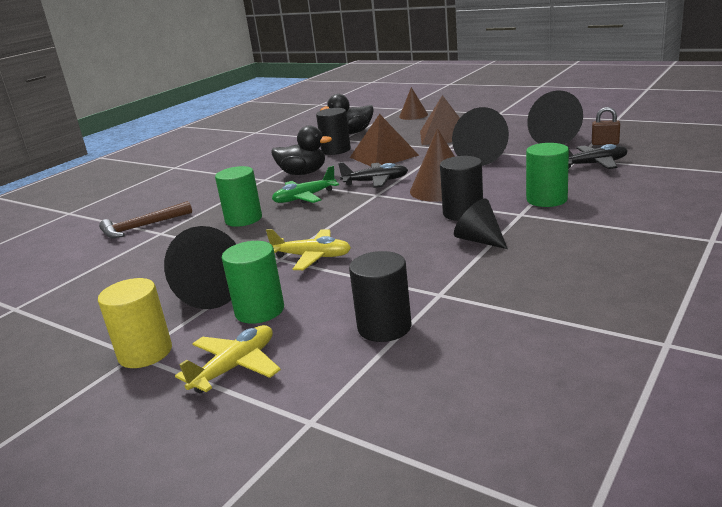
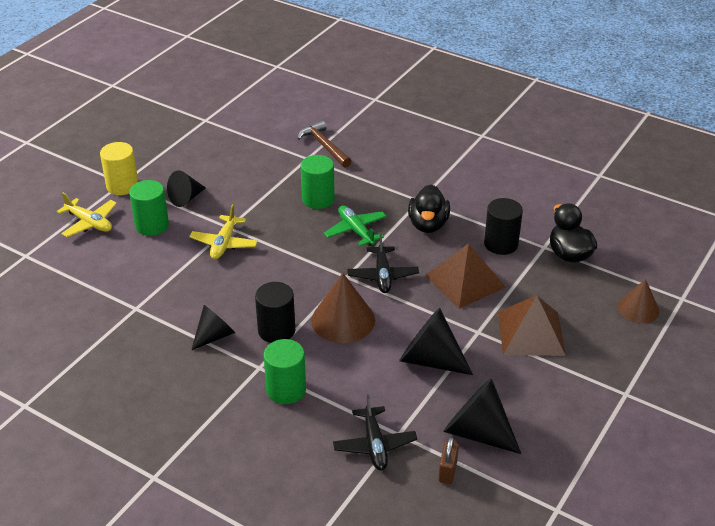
camera: 85 degrees right, 15 degrees up
black cone [164,226,236,309] -> black cone [167,170,206,207], size x0.64
black cylinder [349,251,412,342] -> none

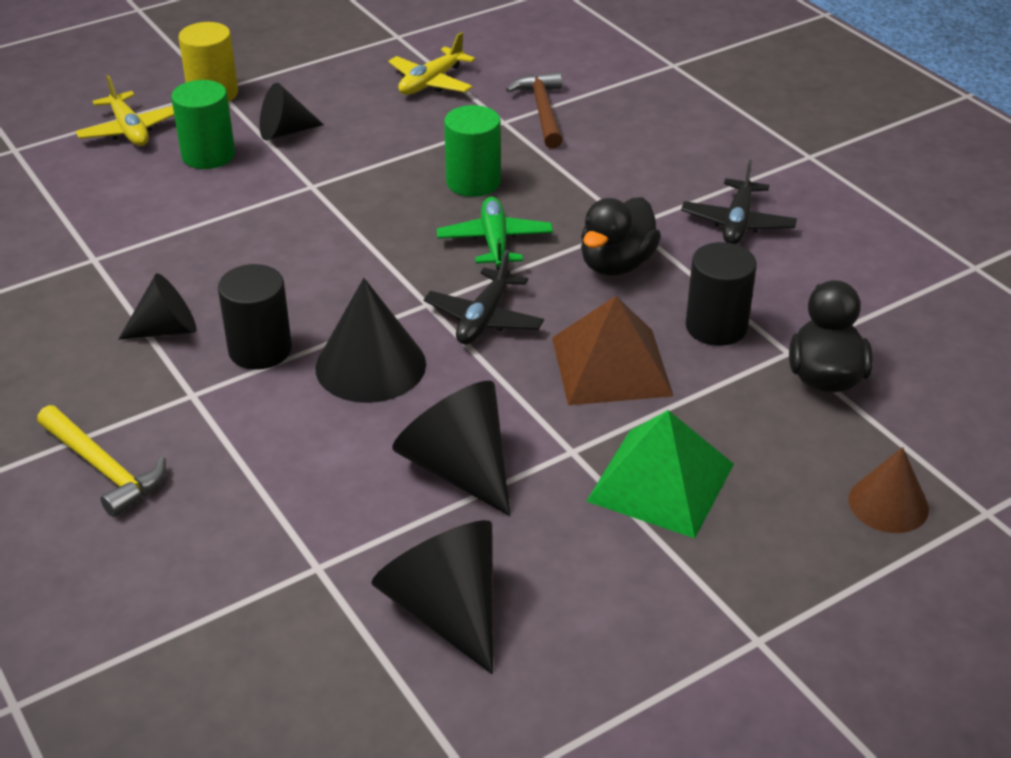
camera: 25 degrees right, 0 degrees up
yellow plane [189,204,258,259] -> yellow plane moved to [388,32,475,95]
green cylinder [264,339,306,404] -> none
brown cone [311,273,375,343] -> black cone [315,278,426,403]
black plane [333,394,417,470] -> black plane moved to [681,160,797,244]
brown padlock [438,436,459,484] -> none
brown pyramid [498,295,566,356] -> green pyramid [586,410,734,538]
none -> yellow hammer [37,405,166,517]

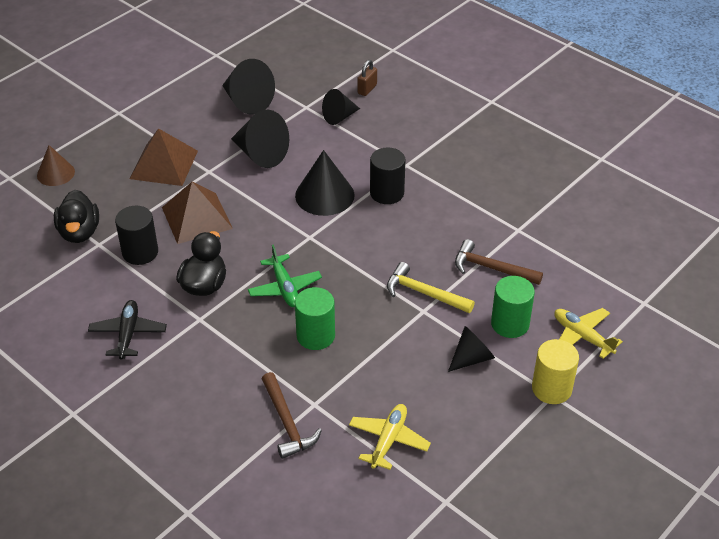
camera: 165 degrees right, 5 degrees up
yellow hammer [37,405,166,517] -> yellow hammer moved to [387,262,475,313]
black cone [118,273,196,340] -> black cone moved to [322,89,360,125]
black plane [424,250,544,345] -> none
green pyramid [586,410,734,538] -> brown pyramid [130,128,198,186]
none -> brown padlock [357,60,377,96]
none -> brown hammer [455,239,543,285]

